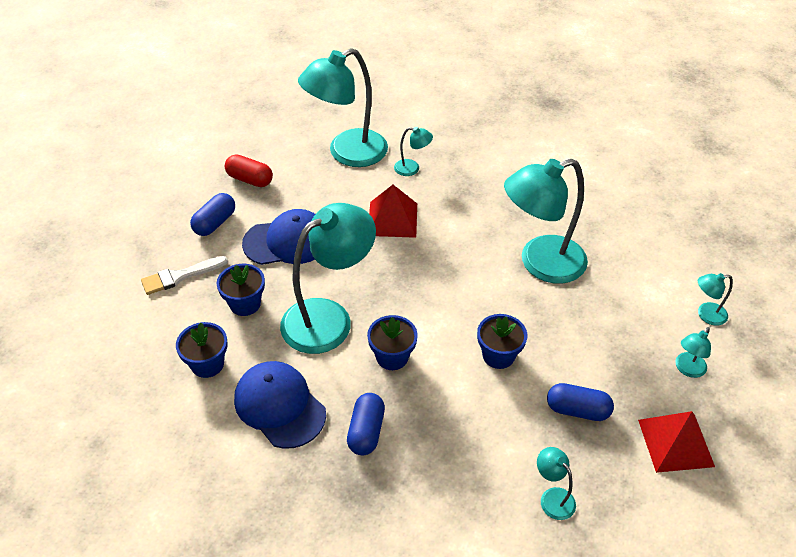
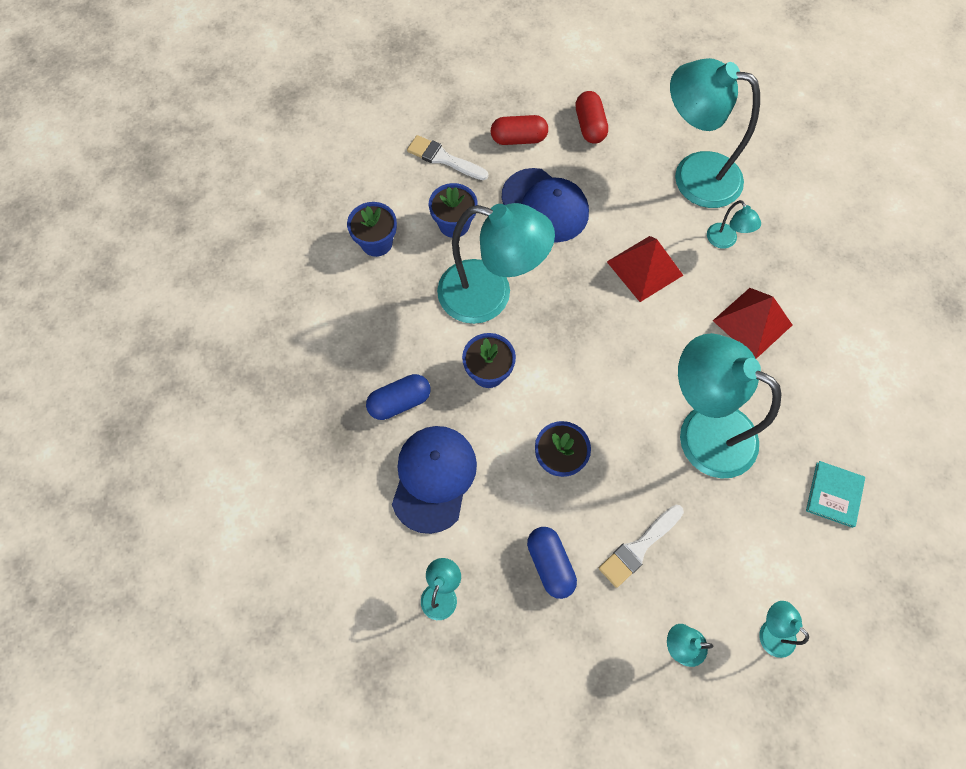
camera: 55 degrees right, 20 degrees up
blue capsule [190,193,235,236] -> red capsule [491,115,548,145]
blue cap [234,361,326,449] -> blue cap moved to [392,426,477,534]
red pyramid [638,411,715,473] -> red pyramid moved to [713,288,792,359]
none -> white brush [599,505,684,588]
none -> turquoise book [806,461,865,528]

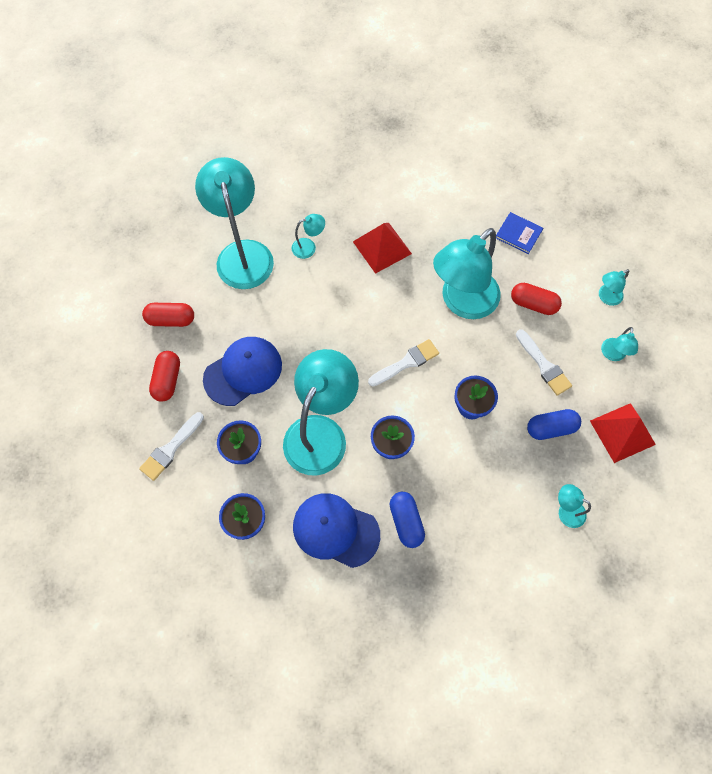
camera: 80 degrees left, 0 degrees up
blue cap [392,426,477,534] -> blue cap moved to [293,493,380,568]
red pyramid [607,236,683,302] -> red pyramid moved to [590,403,656,463]
turquoise lamp [670,58,760,208] -> turquoise lamp turned 135 degrees clockwise [195,157,274,289]
turquoise book [806,461,865,528] -> blue book [496,212,543,254]
none -> white brush [368,339,439,386]
none -> red capsule [511,283,562,315]

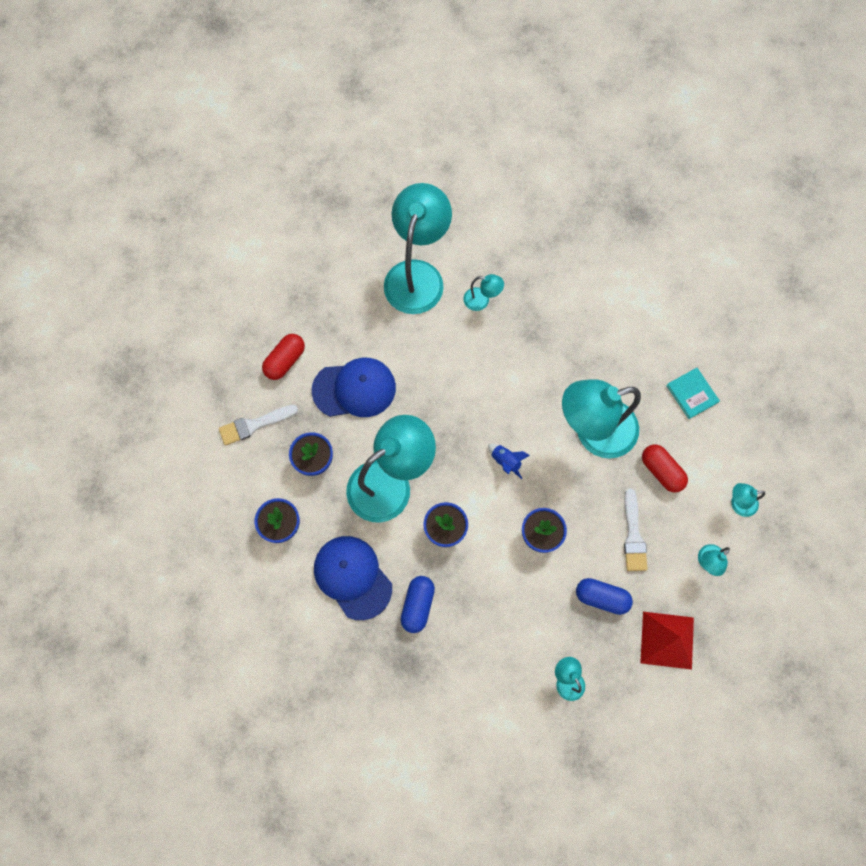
camera: 30 degrees right, 5 degrees up
red capsule [142,303,194,327] -> none
red pyramid [353,223,412,274] -> none
white brush [368,339,439,386] -> blue rocket [488,444,530,479]
blue book [496,212,543,254] -> turquoise book [666,368,720,419]

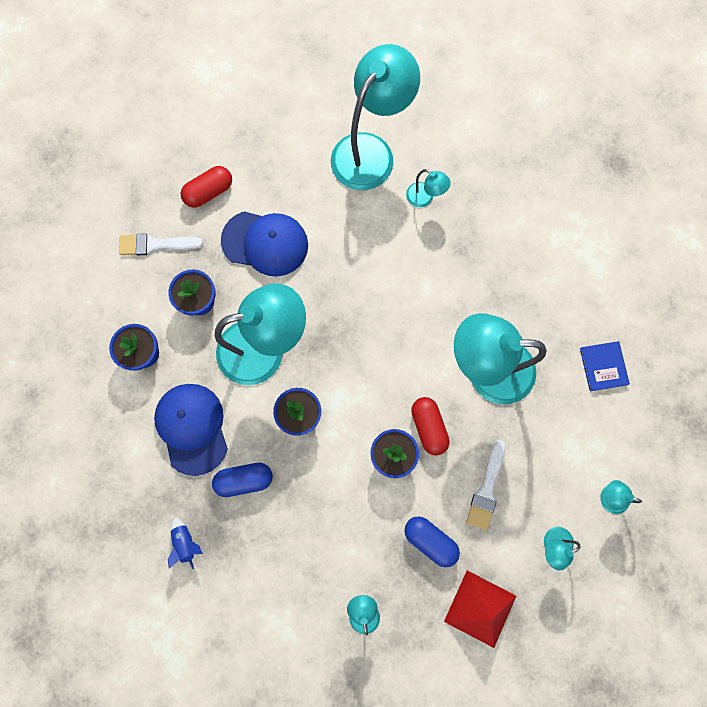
camera: 20 degrees right, 5 degrees up
blue capsule [401,576,435,633] -> blue capsule turned 45 degrees clockwise [212,463,273,497]
blue rocket [488,444,530,479] -> blue rocket moved to [168,517,203,569]
red capsule [642,444,688,493] -> red capsule moved to [411,397,450,456]
turquoise book [666,368,720,419] -> blue book [580,341,630,391]

